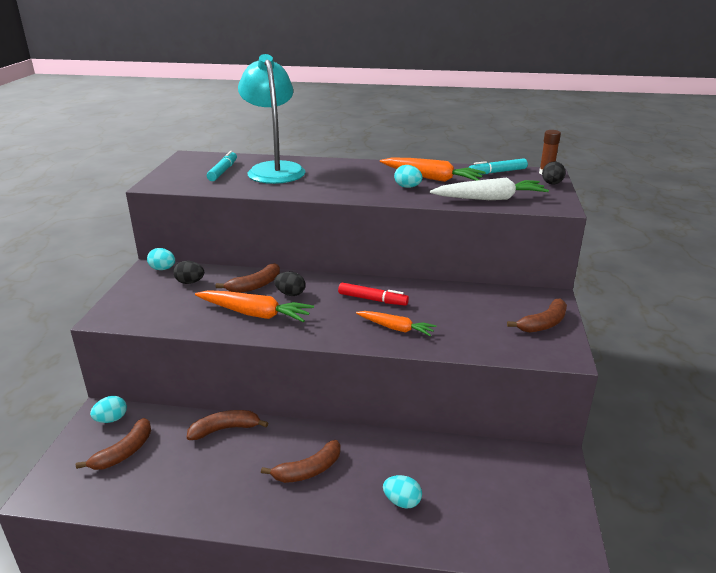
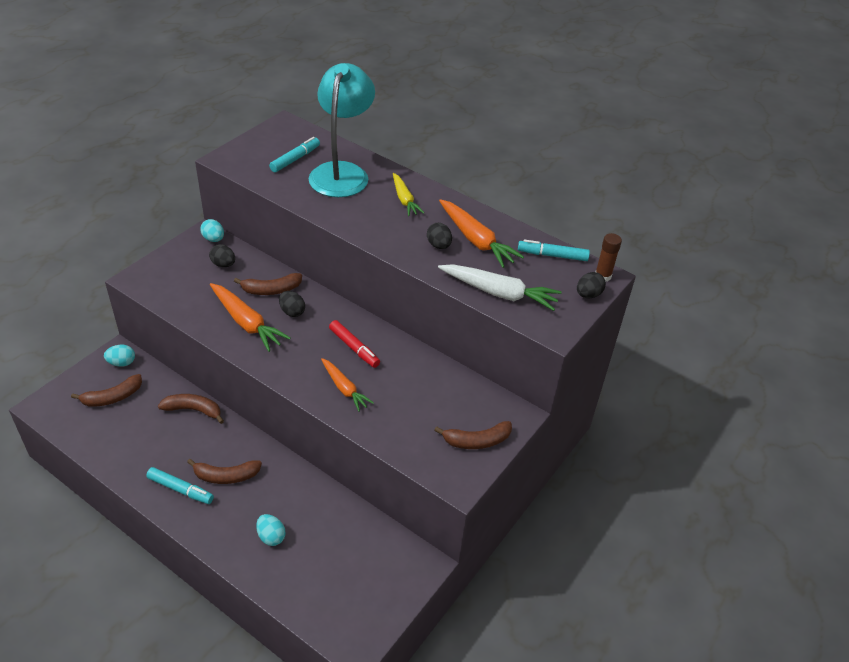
camera: 25 degrees right, 15 degrees up
turquoise egg [394,165,423,188] -> black egg [427,223,452,249]
none -> turquoise marker [146,467,214,504]
none -> yellow carrot [393,173,424,216]

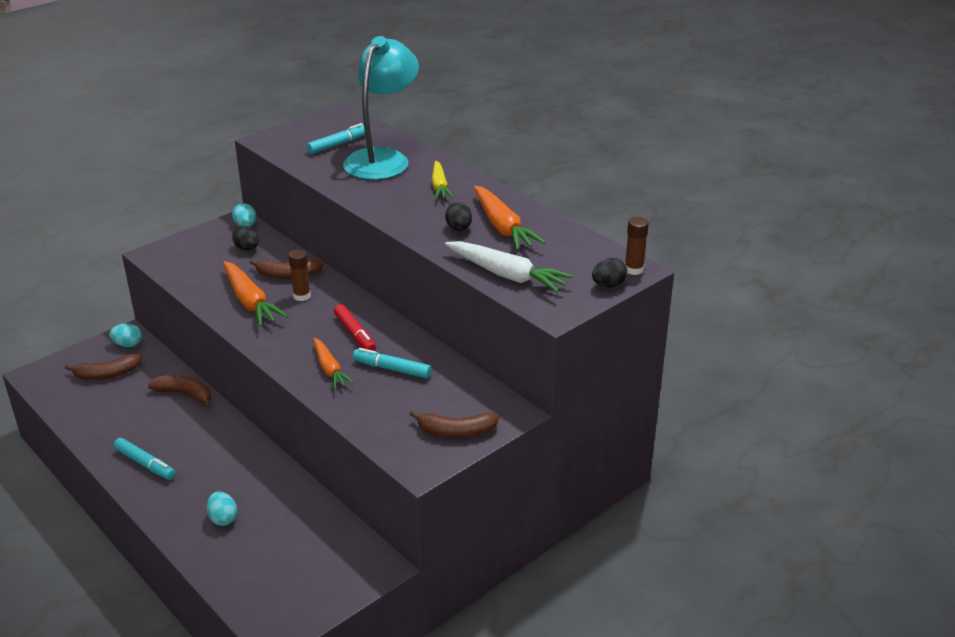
camera: 15 degrees right, 10 degrees down
brown banana [187,459,262,484] -> none
black egg [279,291,305,317] -> brown glue stick [289,249,311,301]
turquoise marker [518,239,590,261] -> turquoise marker moved to [353,348,431,378]

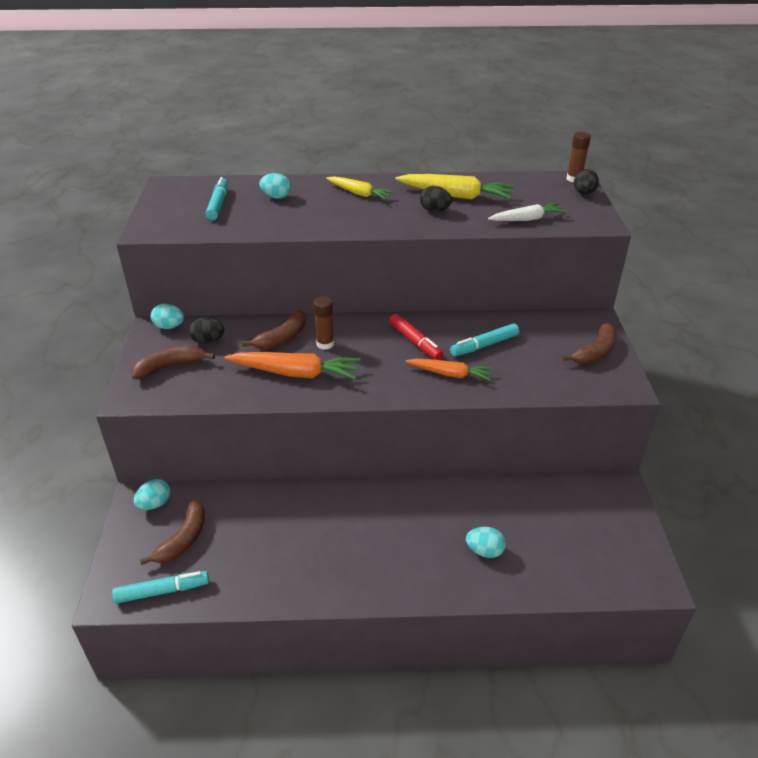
camera: 50 degrees left, 5 degrees up
turquoise marker [114,438,176,480] -> turquoise marker moved to [112,571,209,604]
brown banana [148,375,211,408] -> brown banana moved to [131,345,215,379]
red marker [334,304,376,351] -> red marker turned 45 degrees clockwise [389,313,443,360]
turquoise lamp [343,36,419,180] -> turquoise egg [259,173,291,199]
white carrot [445,241,573,292] -> white carrot [488,203,566,221], size x0.64
orange carrot [474,186,546,250] -> yellow carrot [395,174,515,200]

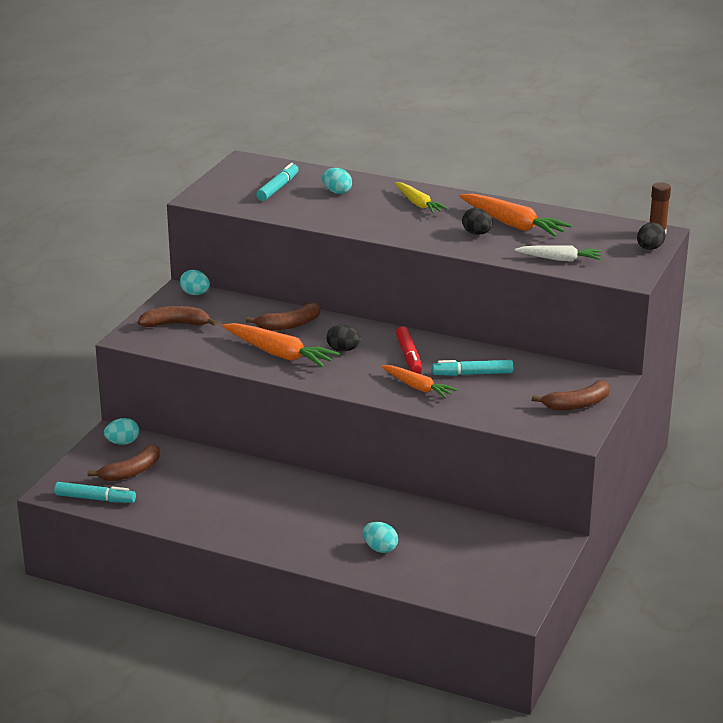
camera: 25 degrees right, 10 degrees down
black egg [189,318,224,344] -> black egg moved to [327,325,361,351]
brown glue stick [313,297,334,350] -> none
yellow carrot [395,174,515,200] -> orange carrot [459,194,572,237]

